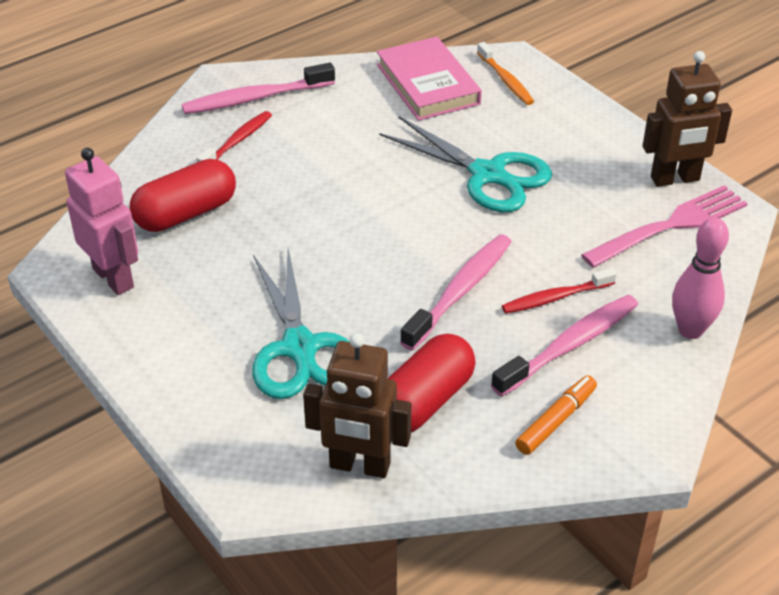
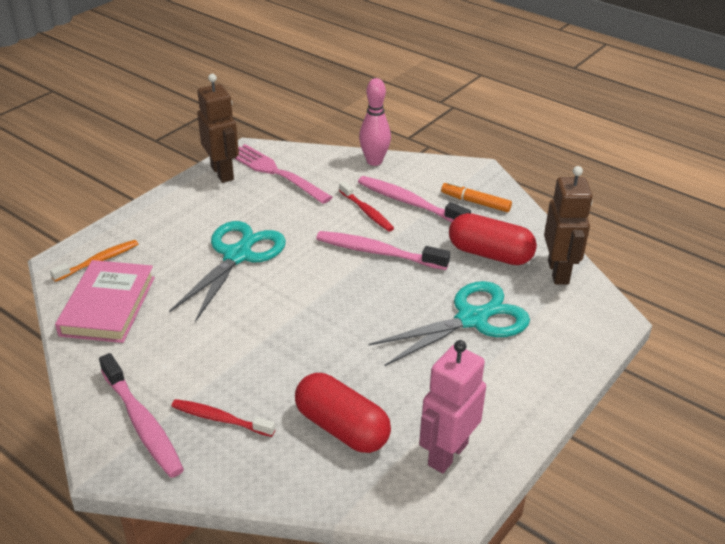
camera: 105 degrees left, 5 degrees down
pink book [377,37,482,121] -> pink book turned 45 degrees counterclockwise [55,260,155,343]

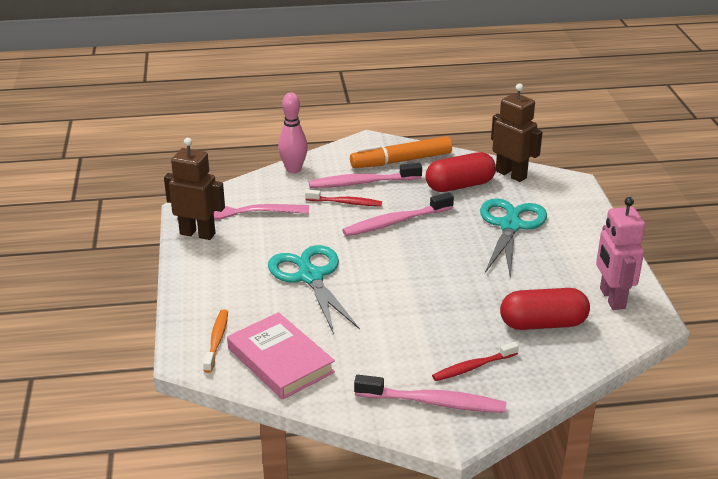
camera: 45 degrees left, 5 degrees down
orange marker [441,182,512,212] -> orange marker [350,136,452,168], size x1.67

